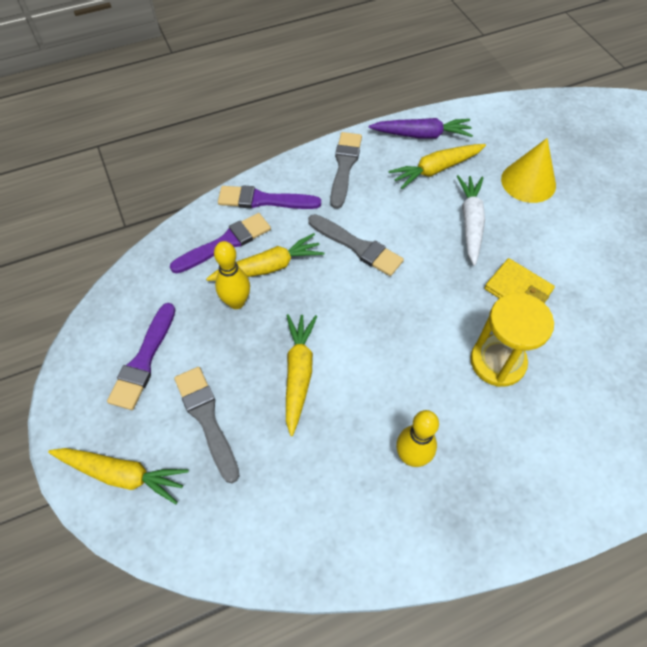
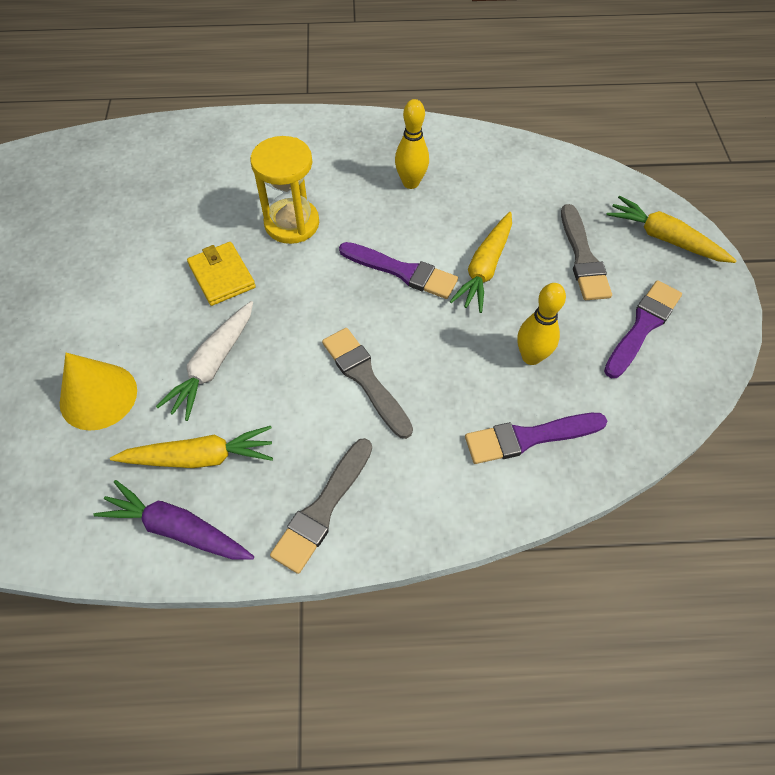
camera: 160 degrees left, 0 degrees up
yellow carrot [206,233,324,281] -> none
purple brush [218,185,321,209] -> purple brush moved to [339,242,458,299]

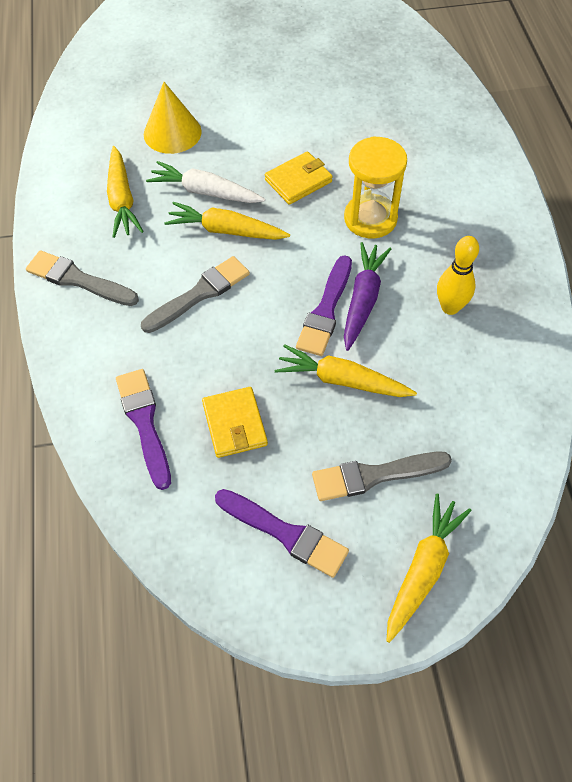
camera: 85 degrees right, 0 degrees up
purple carrot [93,480,254,560] -> purple carrot moved to [344,242,391,351]
yellow bowling pin [517,283,566,365] -> yellow wallet [202,387,268,458]
none -> yellow carrot [164,202,290,240]

